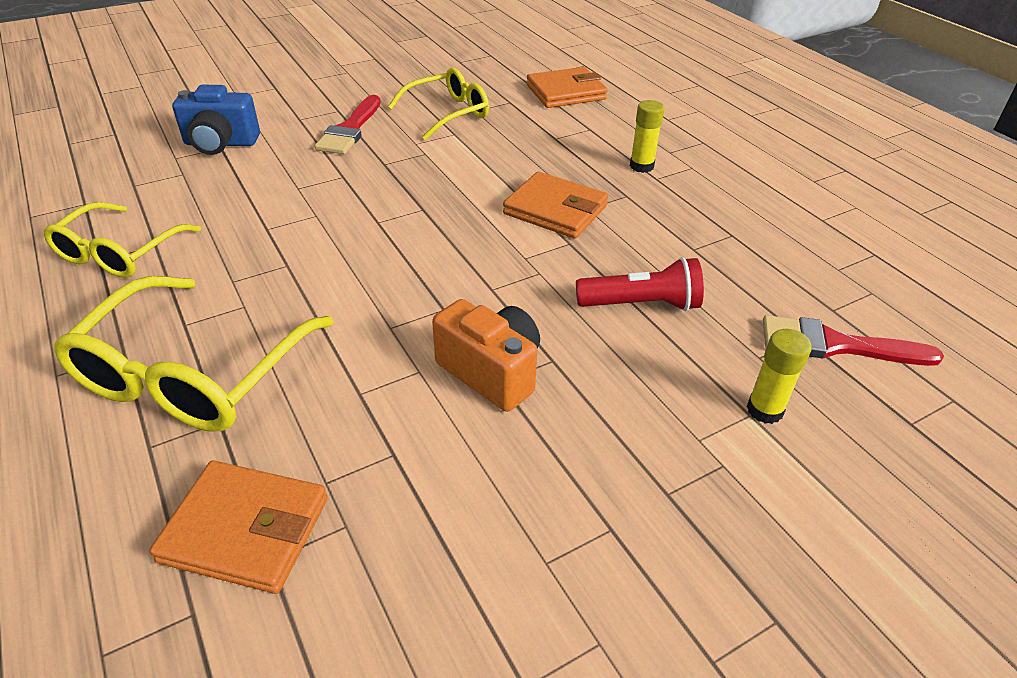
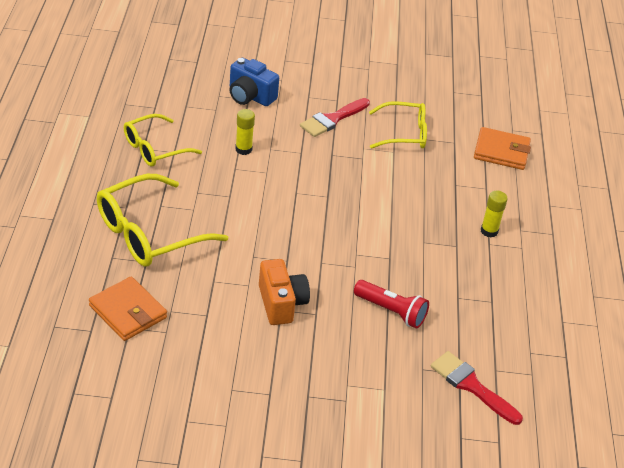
camera: 30 degrees right, 0 degrees up
orange wallet [503,171,608,239] -> none
yellow glue stick [747,329,812,424] -> yellow glue stick moved to [235,109,255,155]

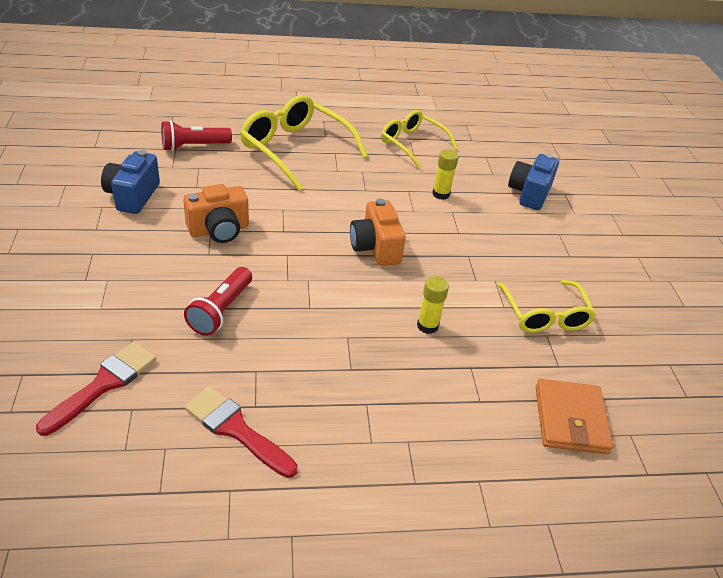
camera: 80 degrees right, 0 degrees up
orange wallet [89,277,167,341] -> red flashlight [161,120,232,151]
red brush [300,98,370,137] -> red brush moved to [184,386,298,478]
yellow glue stick [481,191,508,237] -> yellow glue stick moved to [417,276,449,334]
none -> blue camera [101,150,160,214]
none -> orange camera [350,199,406,266]

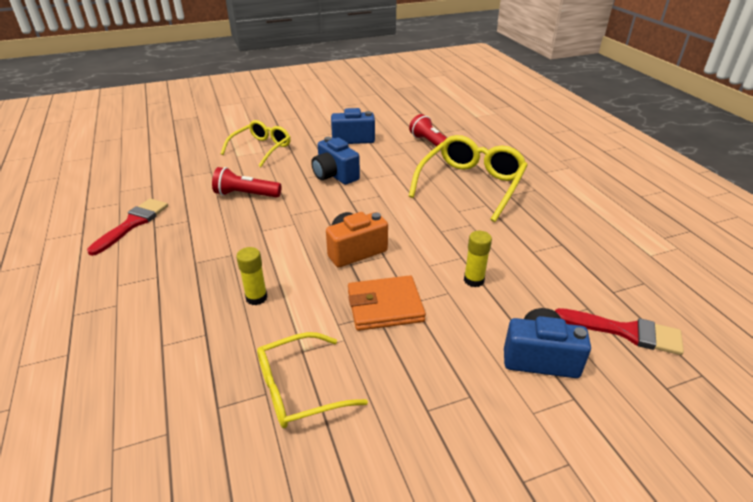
camera: 80 degrees right, 5 degrees down
red brush [36,342,157,436] -> red brush moved to [555,308,684,355]
orange camera [183,184,249,243] -> blue camera [311,137,360,185]
yellow glasses [381,110,458,169] -> yellow glasses moved to [221,120,291,167]
orange wallet [535,379,613,454] -> orange wallet moved to [348,275,426,331]

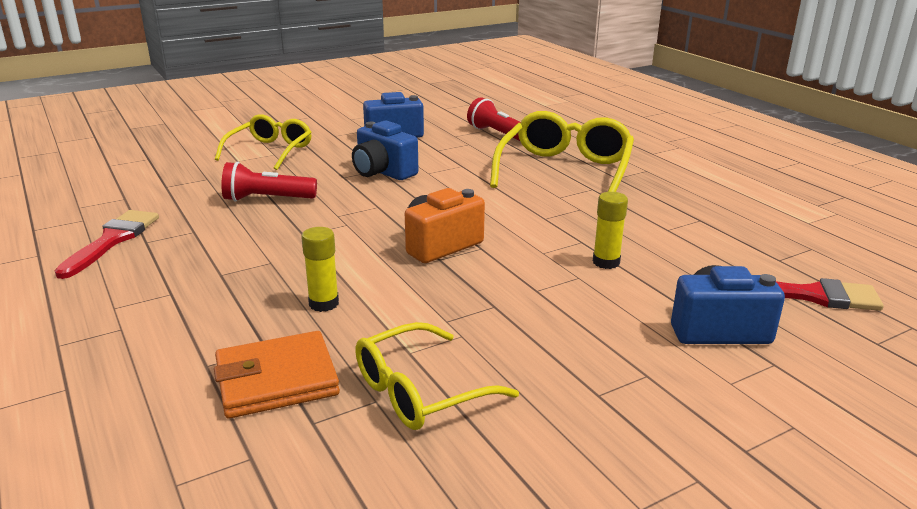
camera: 10 degrees left, 10 degrees down
orange wallet [348,275,426,331] -> orange wallet moved to [214,331,340,419]

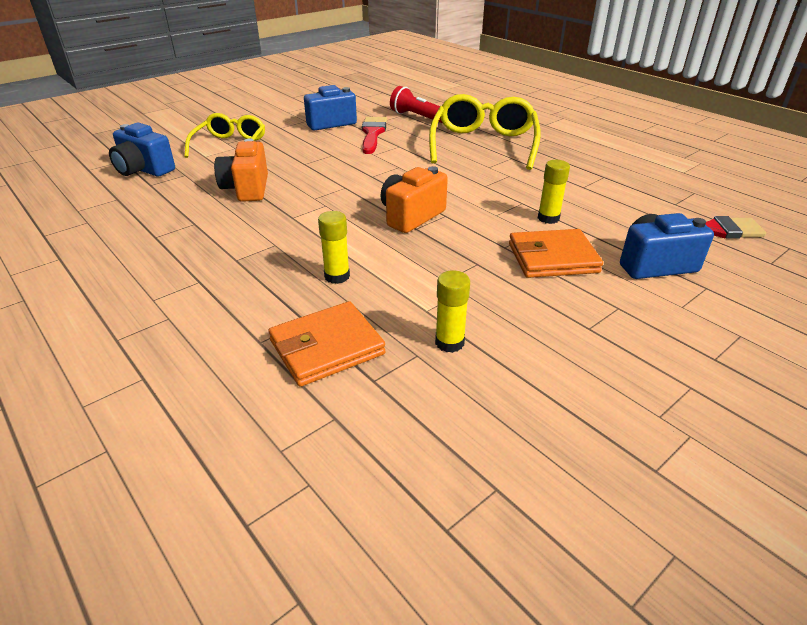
camera: 10 degrees left, 10 degrees up
red brush [54,210,159,279] -> red brush moved to [362,117,387,154]
red flashlight [221,162,317,202] -> orange camera [214,138,268,202]
blue camera [352,121,418,180] -> blue camera moved to [109,123,175,177]
yellow glasses [355,322,519,430] -> yellow glue stick [435,270,470,353]
none -> orange wallet [509,229,603,278]

